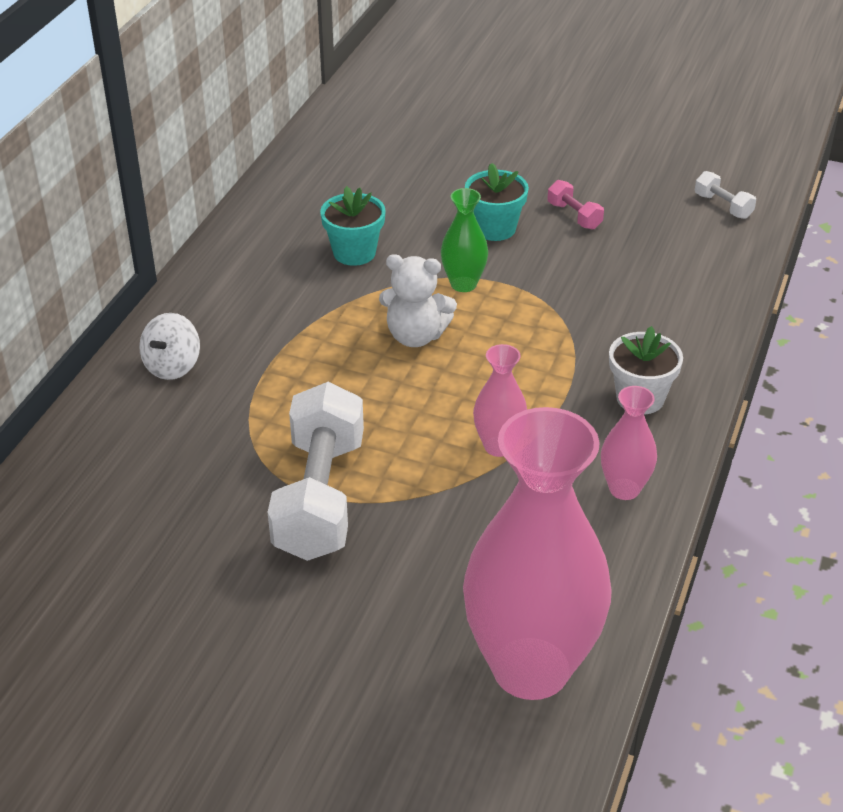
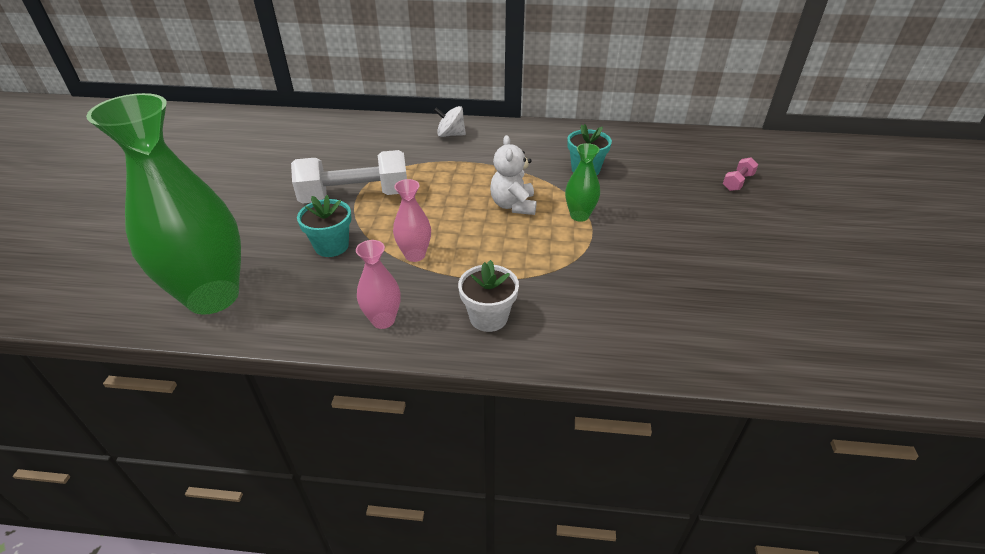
camera: 75 degrees right, 0 degrees up
pink vase [463,407,612,700] -> green vase [86,93,241,315]
turquoise flower pot [465,163,529,241] -> turquoise flower pot moved to [297,195,351,257]
pink dumbbell [548,180,604,230] -> pink dumbbell moved to [723,157,758,191]
white dumbbell [695,171,756,219] -> none

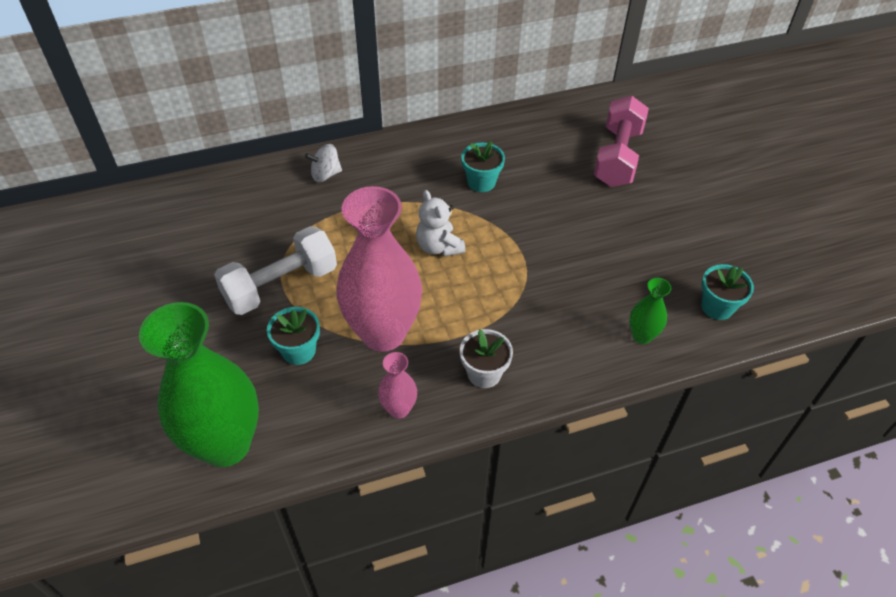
camera: 25 degrees left, 10 degrees up
pink vase [393,179,431,262] -> pink vase [336,186,422,352], size x2.26
green vase [565,143,600,222] -> green vase moved to [629,278,671,344]
pink dumbbell [723,157,758,191] -> pink dumbbell [594,96,649,187], size x2.33
none -> turquoise flower pot [701,264,754,320]

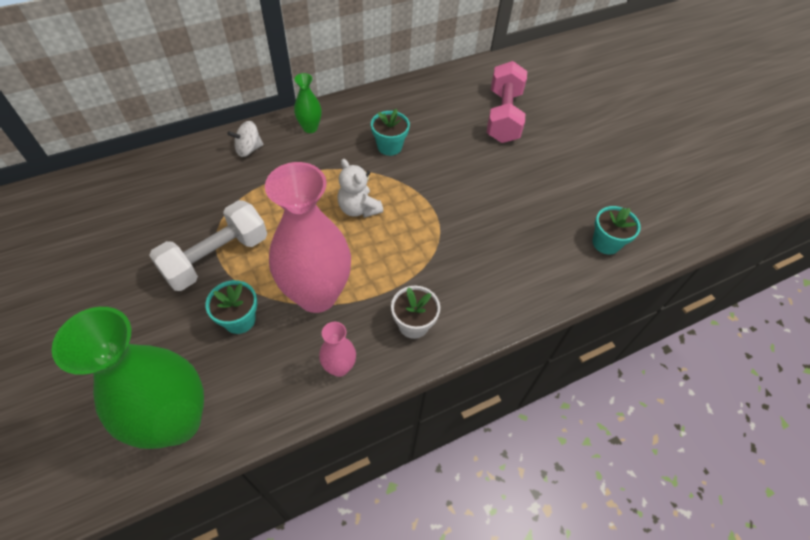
camera: 10 degrees left, 5 degrees up
green vase [629,278,671,344] -> green vase moved to [294,73,322,133]

